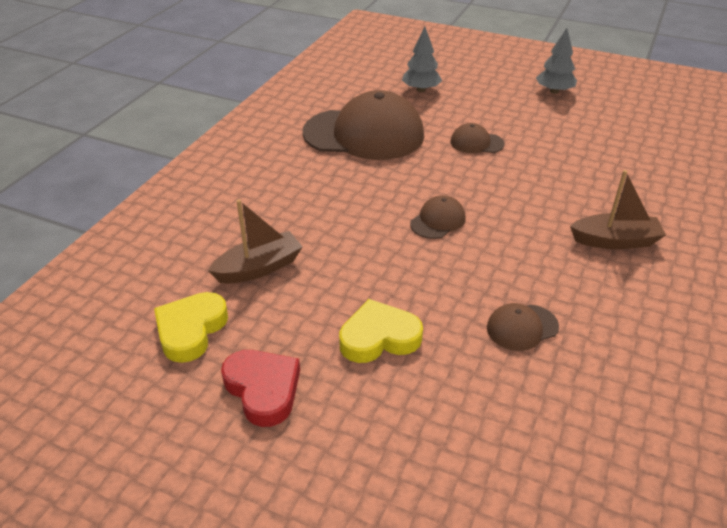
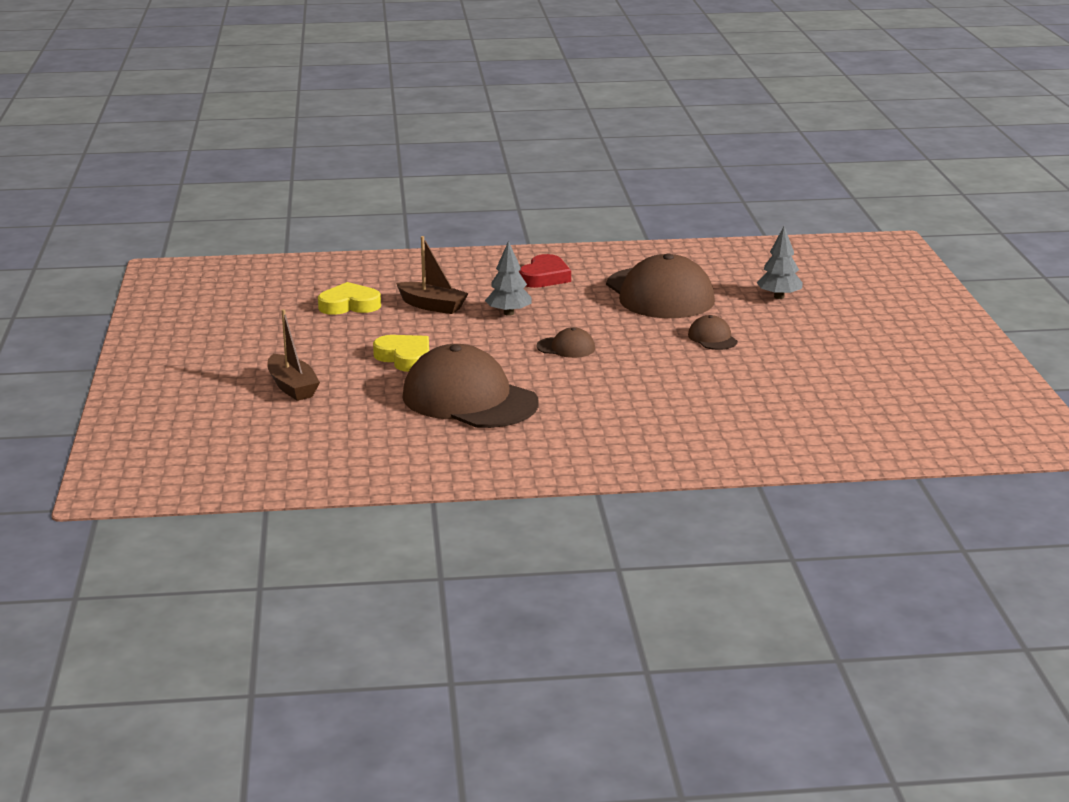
camera: 60 degrees right, 15 degrees down
red heart [221,350,300,427] -> red heart moved to [519,254,571,288]
brown cap [487,303,559,351] -> brown cap [403,344,539,428], size x2.31
grey tree [536,28,577,94] -> grey tree moved to [485,241,532,316]
brown boat [570,170,666,249] -> brown boat moved to [267,309,320,401]

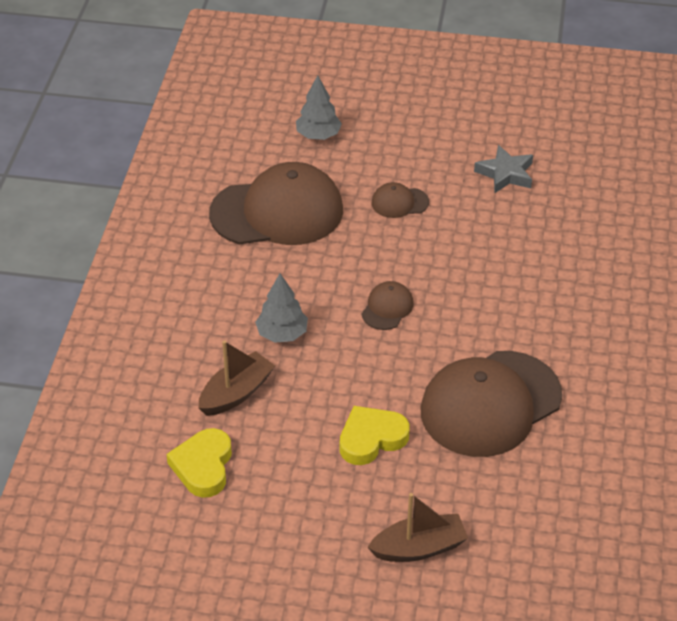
camera: 75 degrees left, 20 degrees up
red heart [519,254,571,288] -> none
none -> grey star [474,145,533,193]

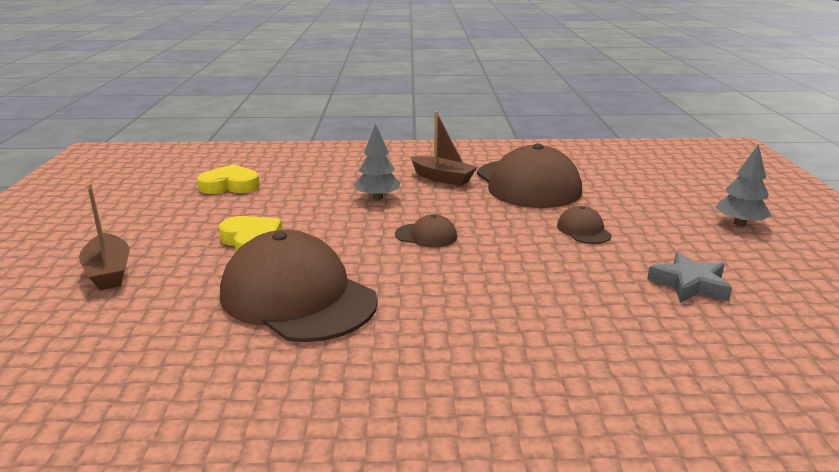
camera: 80 degrees right, 20 degrees down
brown boat [199,340,275,416] -> brown boat moved to [410,111,477,186]
grey tree [296,75,342,140] -> grey tree moved to [715,144,771,226]

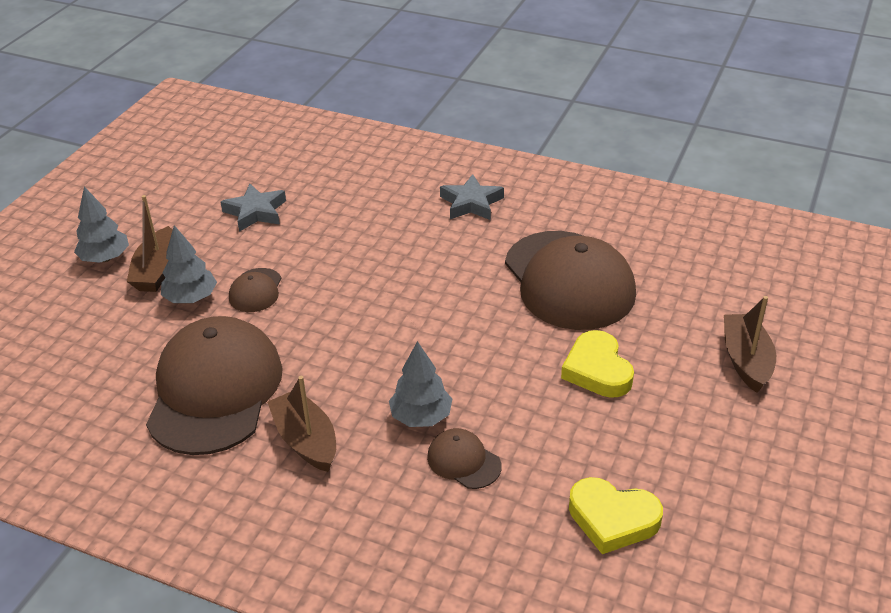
camera: 155 degrees left, 15 degrees up
brown cap [395,214,457,248] -> brown cap moved to [427,428,502,489]
none -> brown boat [127,195,173,292]
none -> grey tree [161,225,217,303]
none -> grey star [440,174,504,220]

